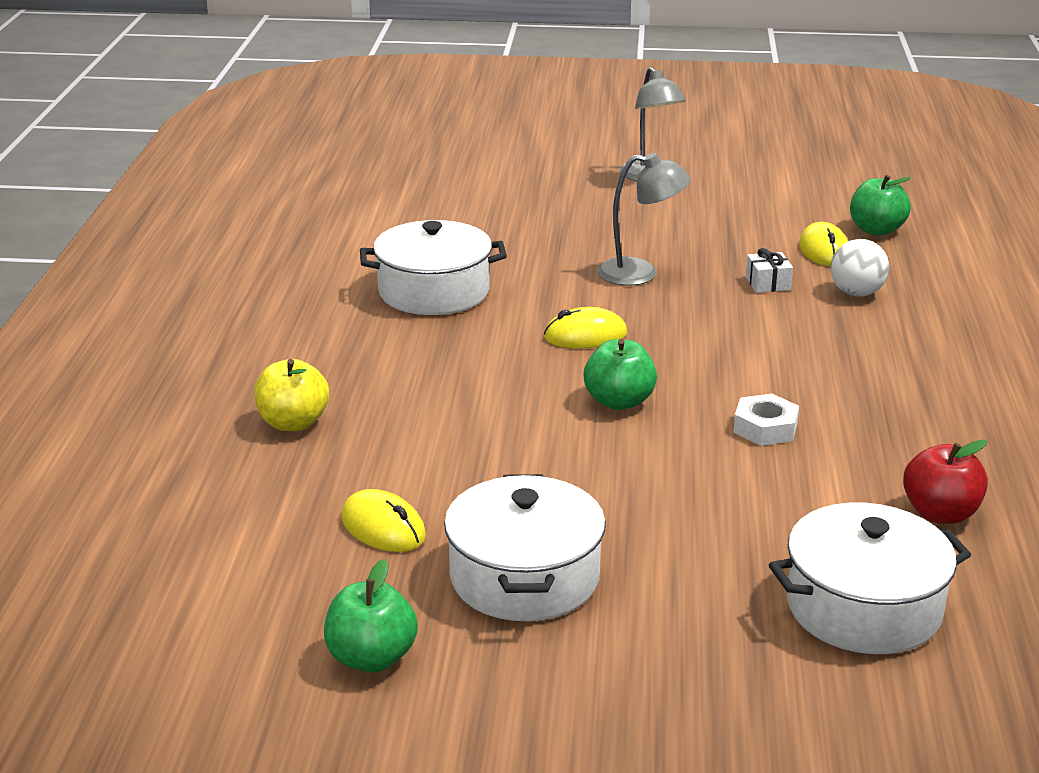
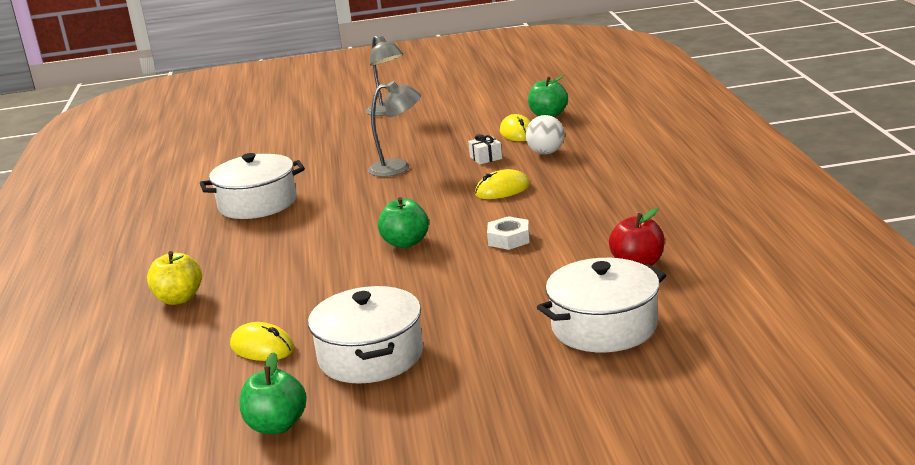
camera: 10 degrees left, 5 degrees down
yellow mouse [544,307,627,348] -> yellow mouse moved to [475,169,530,199]

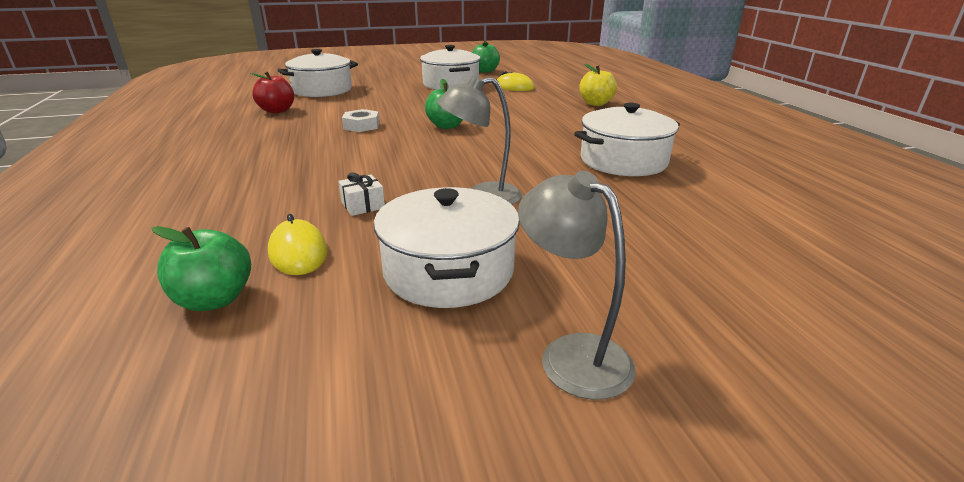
camera: 170 degrees right, 5 degrees up
yellow mouse [475,169,530,199] -> none
white ball [525,115,565,154] -> none
none -> white pot [374,187,520,308]

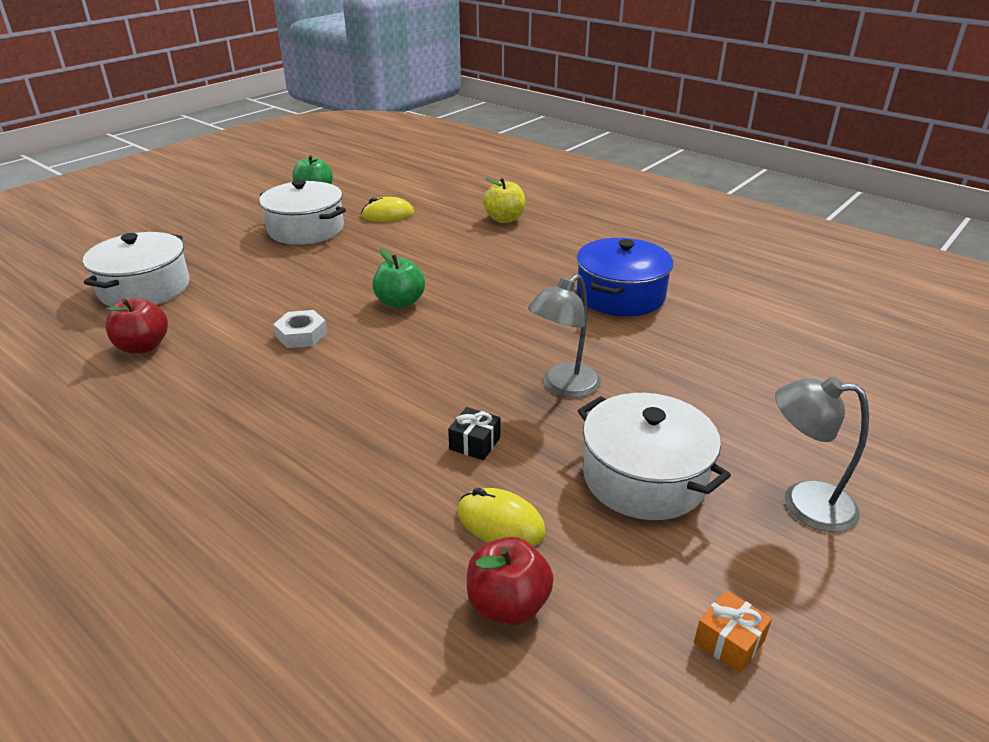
camera: 35 degrees left, 5 degrees up
green apple [152,226,251,311] -> red apple [467,537,554,625]
white gift [338,173,385,216] -> black gift [448,407,500,460]
white pot [574,103,680,176] -> blue pot [577,238,673,316]
none -> orange gift [694,590,772,673]

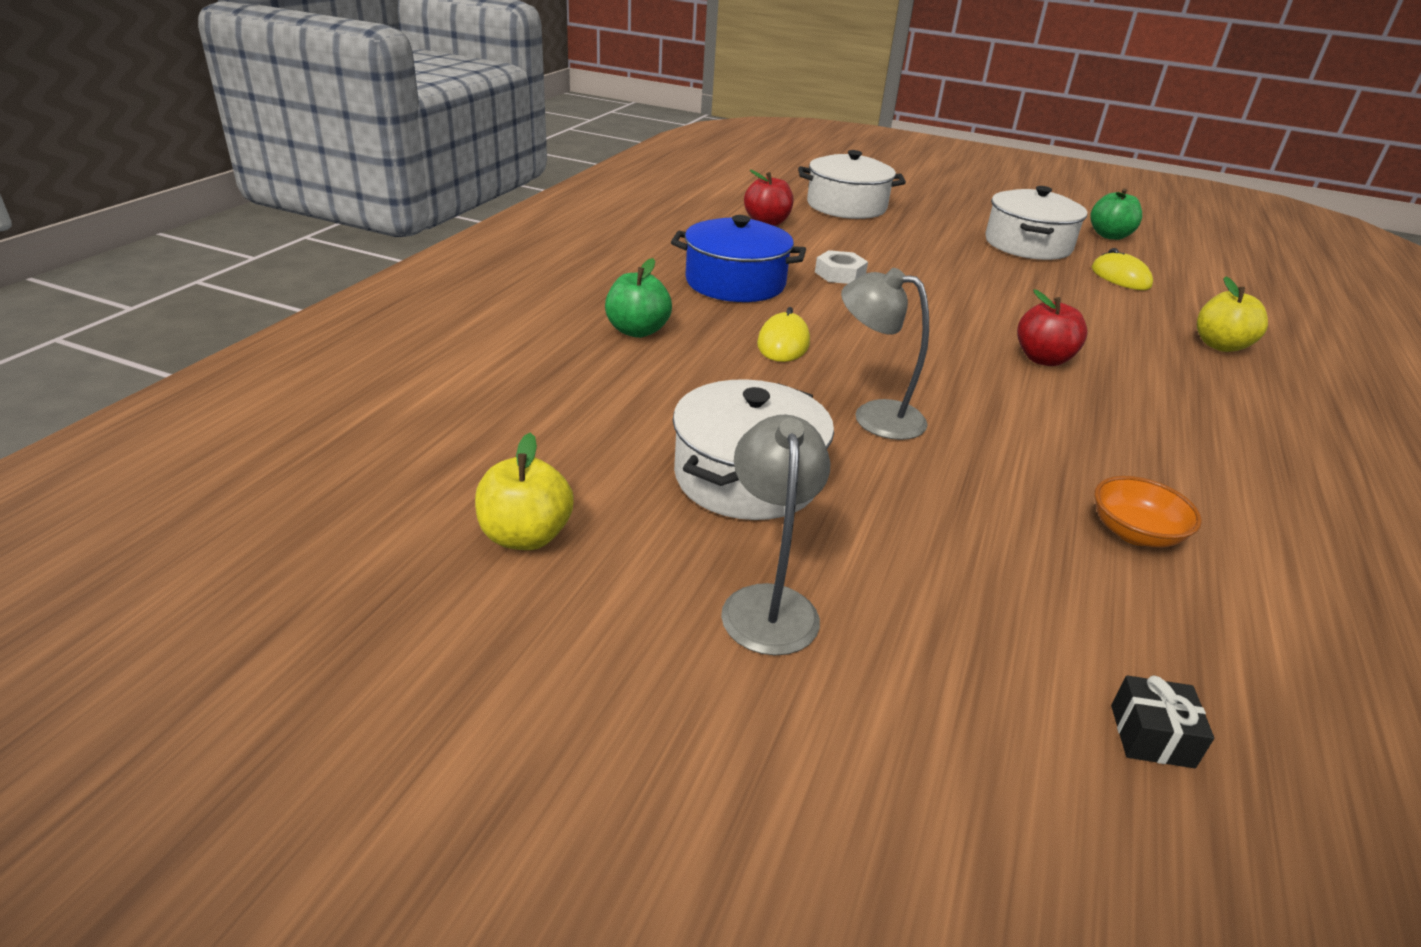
camera: 70 degrees right, 0 degrees up
green apple [372,248,425,308] -> green apple moved to [605,258,672,338]
black gift [448,407,500,460] -> black gift moved to [1111,675,1214,768]
yellow mouse [458,488,546,546] -> yellow mouse moved to [757,307,810,362]
red apple [467,537,554,625] -> red apple moved to [1017,289,1088,366]
blue pot [577,238,673,316] -> blue pot moved to [671,215,806,302]
orange gift [694,590,772,673] -> yellow apple [475,433,574,550]
none -> orange bowl [1094,476,1202,548]

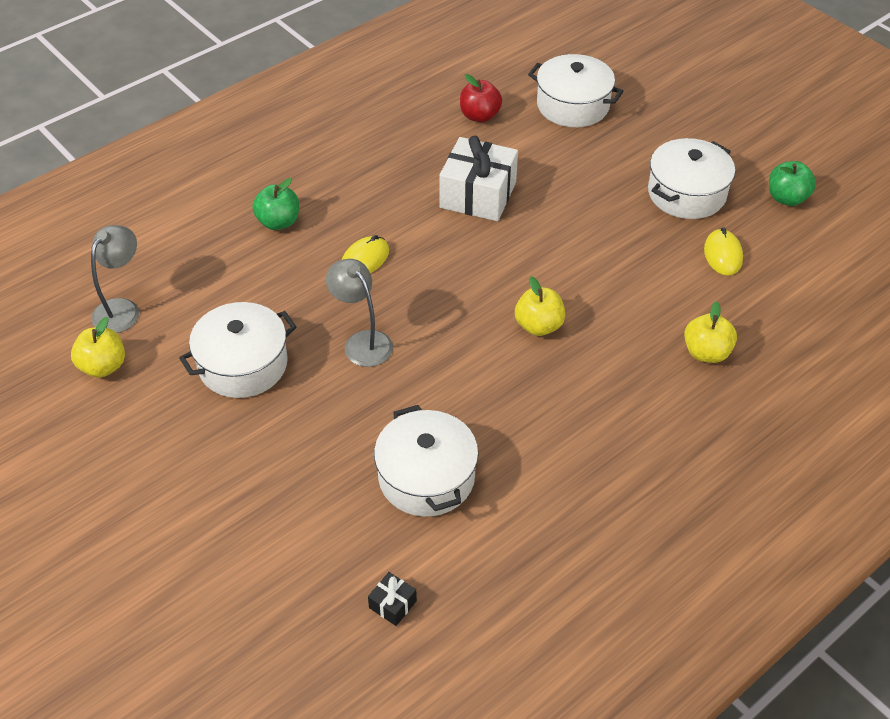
camera: 30 degrees right, 15 degrees up
blue pot [671,215,806,302] -> none
grey lamp [721,415,830,655] -> grey lamp moved to [91,225,139,333]
white nut [815,250,868,284] -> white gift [439,136,518,221]
red apple [1017,289,1088,366] -> yellow apple [515,276,565,336]
orange bowl [1094,476,1202,548] -> white pot [374,405,479,517]
black gift [1111,675,1214,768] -> black gift moved to [368,572,417,626]

